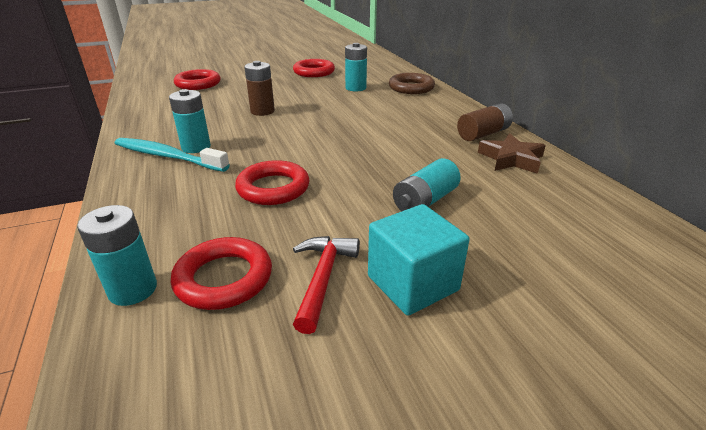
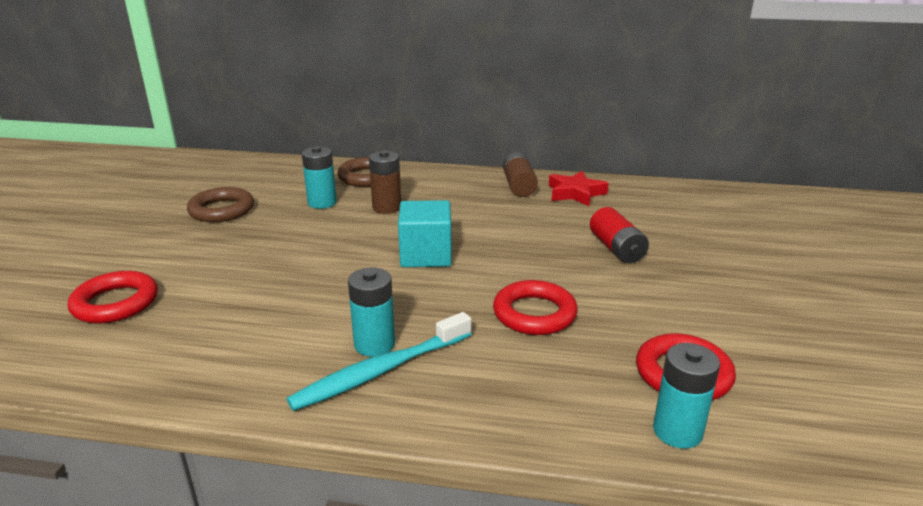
camera: 60 degrees left, 5 degrees down
brown battery [244,61,275,116] -> brown battery moved to [369,150,401,214]
red ring [293,59,335,77] -> brown ring [187,187,254,222]
red hammer [293,236,360,334] -> none
turquoise cube [368,204,470,316] -> turquoise cube moved to [398,200,452,267]
turquoise battery [393,158,461,211] -> red battery [590,207,649,263]
brown star [478,134,546,174] -> red star [549,171,609,206]

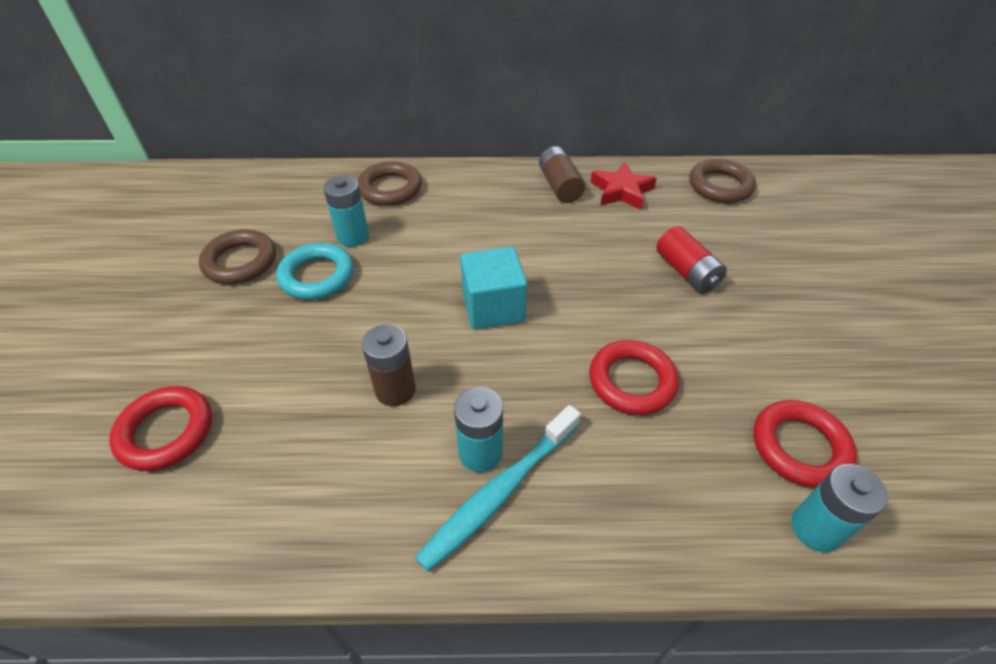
camera: 10 degrees left, 20 degrees up
brown battery [369,150,401,214] -> brown battery moved to [362,324,416,406]
none -> turquoise ring [276,243,354,300]
none -> brown ring [689,159,756,203]

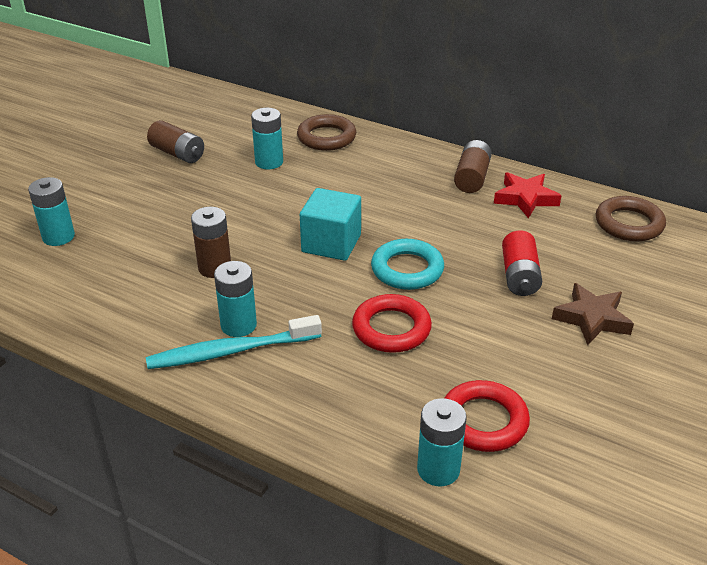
camera: 30 degrees right, 10 degrees down
red ring [109,386,212,471] -> turquoise battery [28,177,75,246]
brown ring [199,229,276,284] -> brown battery [147,120,204,163]
turquoise ring [276,243,354,300] -> turquoise ring moved to [371,239,444,290]
none -> brown star [552,283,634,345]

